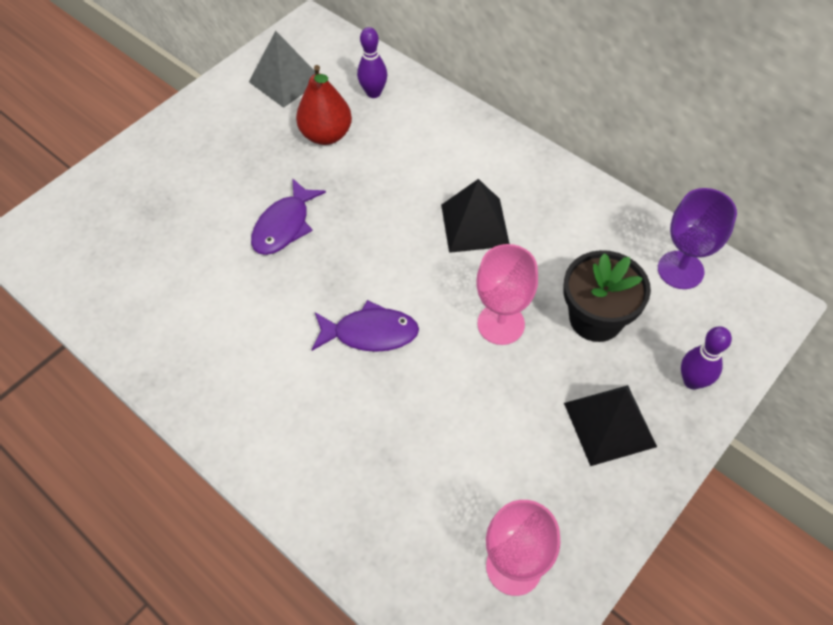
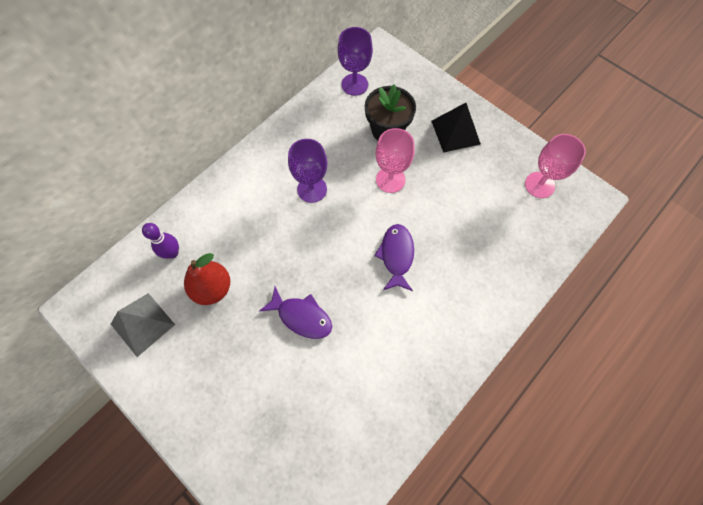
camera: 90 degrees left, 10 degrees up
black pyramid [441,179,509,253] -> purple goblet [288,139,327,203]
purple bowling pin [681,326,732,390] -> none

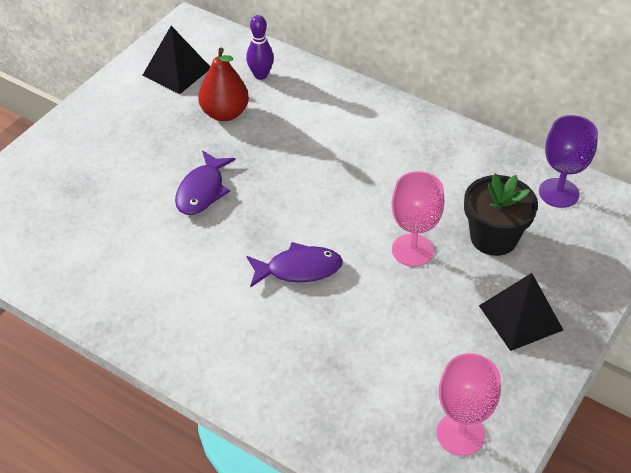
camera: 80 degrees right, 20 degrees down
grey pyramid [111,293,175,357] -> black pyramid [142,26,210,94]
purple goblet [288,139,327,203] -> none

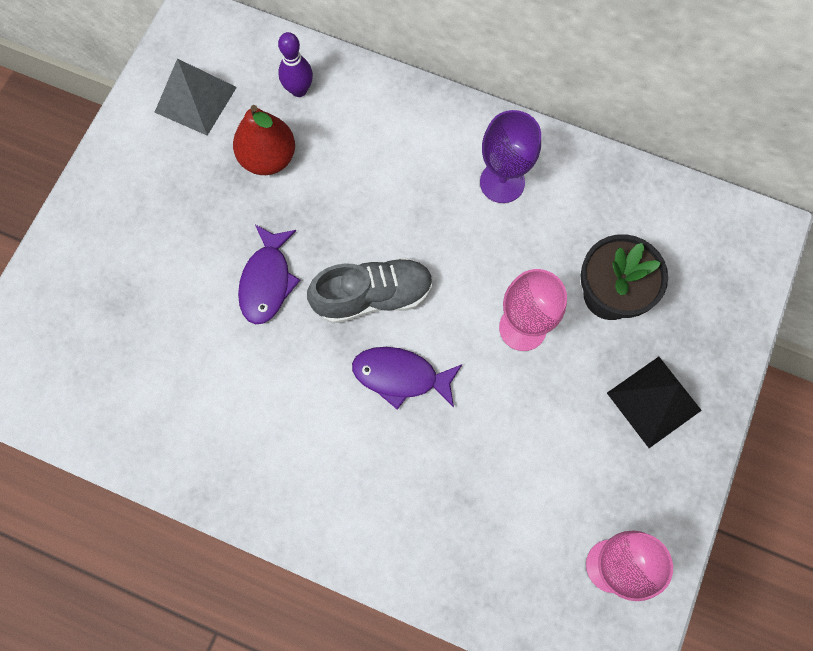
camera: 10 degrees left, 25 degrees up
black pyramid [142,26,210,94] -> grey pyramid [154,58,237,136]
purple fish [247,242,343,288] -> purple fish turned 150 degrees counterclockwise [352,347,462,410]
purple goblet [539,115,598,208] -> purple goblet moved to [480,110,541,203]
none -> grey shoe [307,257,433,324]

